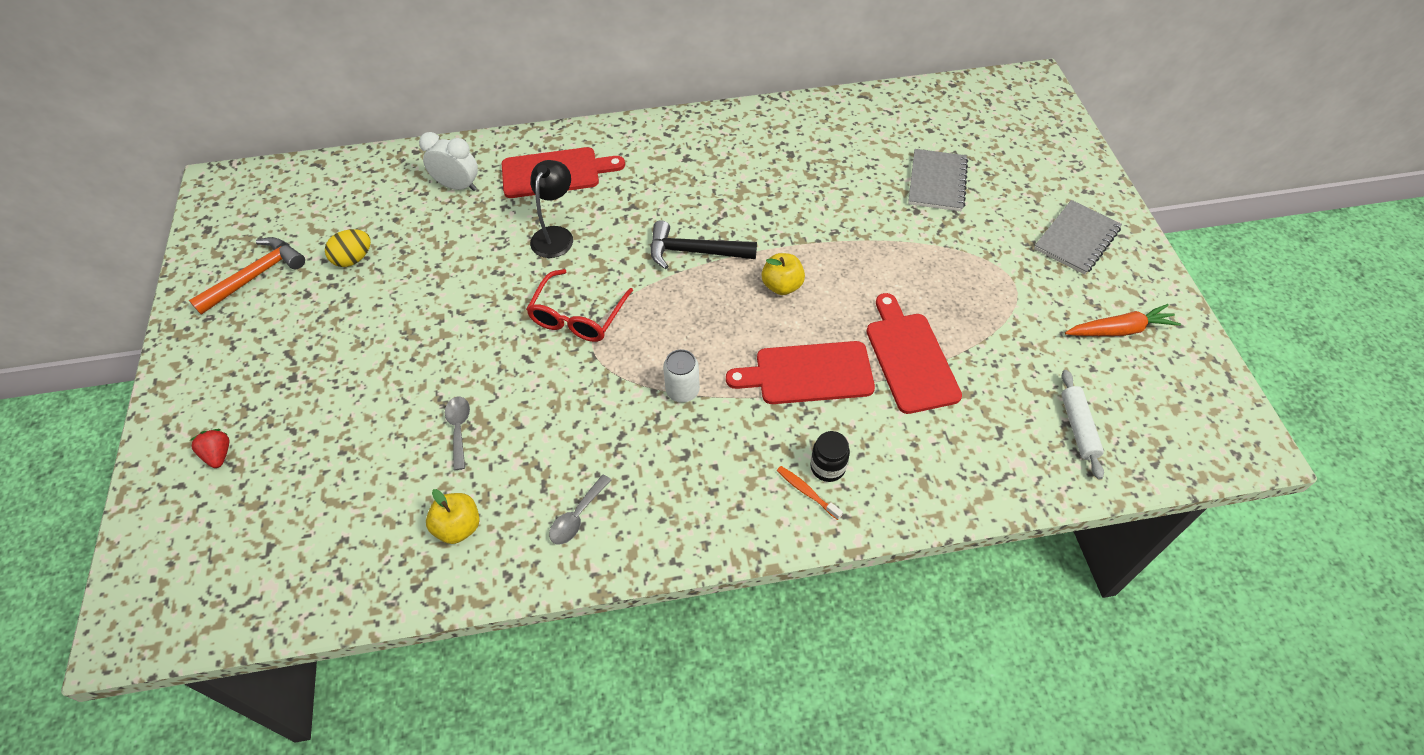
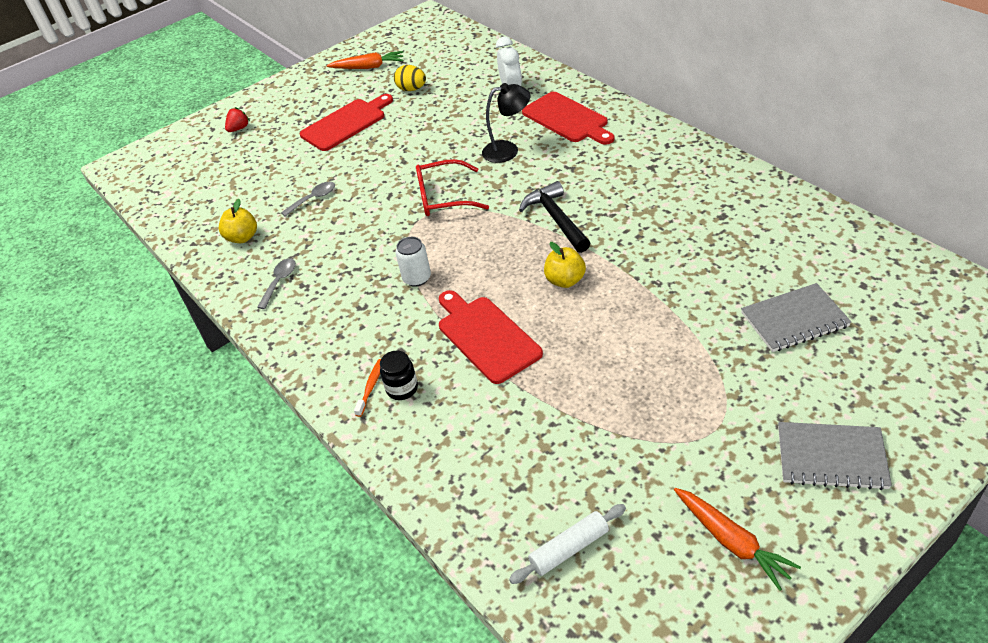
camera: 65 degrees right, 10 degrees down
orange hammer [189,237,305,315] -> orange carrot [327,51,403,69]
grey spoon [549,475,611,545] -> grey spoon turned 105 degrees clockwise [257,258,296,309]
red cutting board [867,293,962,414] -> red cutting board moved to [300,94,393,151]

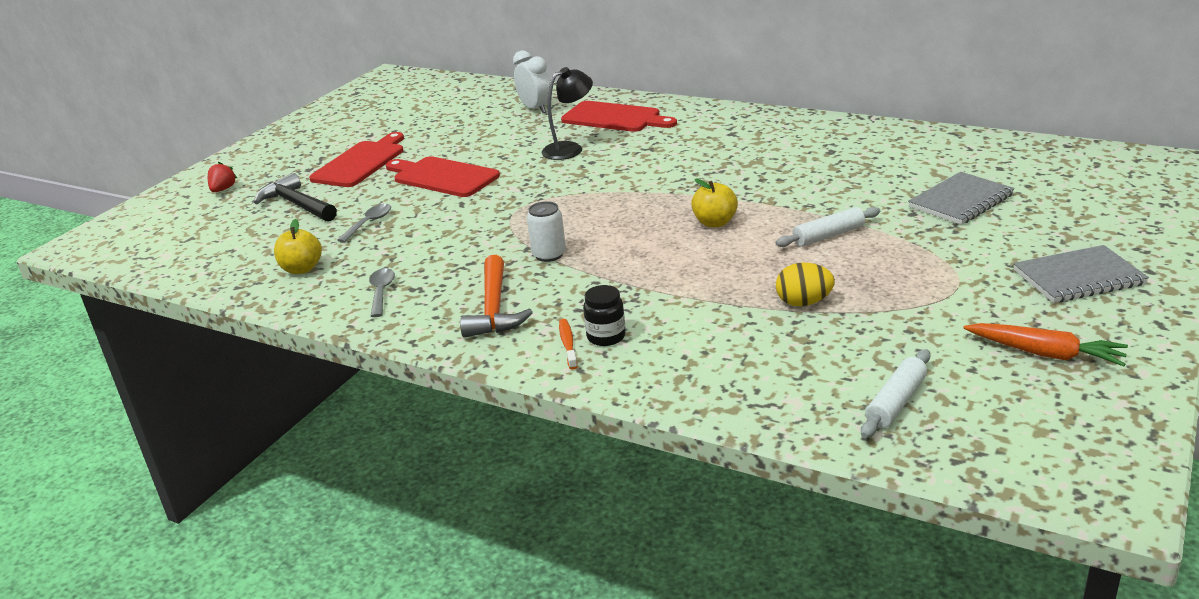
camera: 25 degrees left, 15 degrees down
orange carrot [327,51,403,69] -> none
yellow egg [394,65,426,91] -> yellow egg moved to [776,263,835,306]
red glasses [416,159,489,216] -> none
red cutting board [439,290,543,384] -> red cutting board moved to [386,156,500,197]
black hammer [519,181,590,253] -> black hammer moved to [254,173,337,222]
none -> orange hammer [460,255,533,338]
none -> white rolling pin [775,207,880,247]

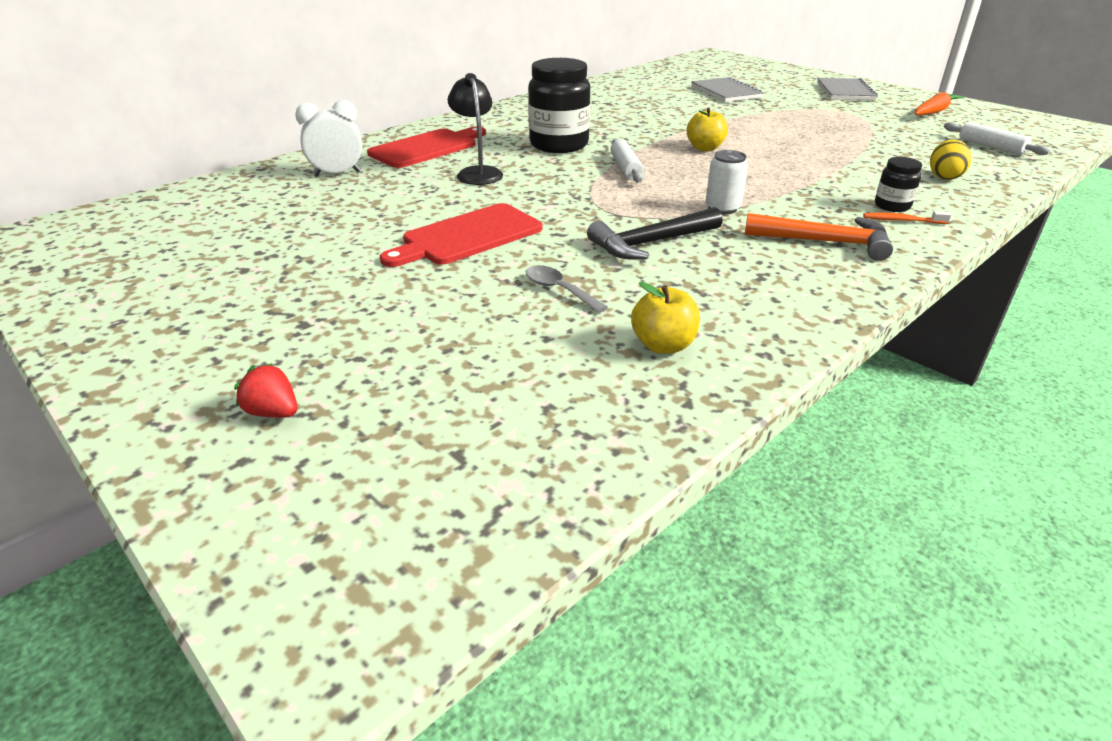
camera: 75 degrees left, 5 degrees up
black hammer [254,173,337,222] -> black hammer moved to [587,207,723,259]
red cutting board [309,132,404,187] -> none
grey spoon [369,268,395,317] -> none
white rolling pin [775,207,880,247] -> white rolling pin moved to [611,138,644,183]
yellow egg [776,263,835,306] -> yellow egg moved to [930,140,972,180]
none -> black jar [528,58,590,153]

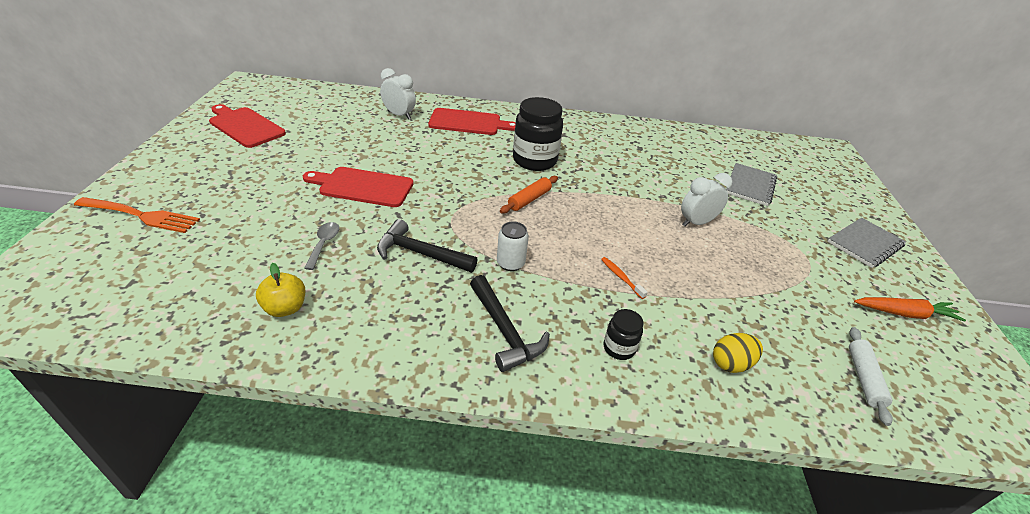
camera: 45 degrees right, 5 degrees up
red strawberry [234,363,298,418] -> orange fork [74,197,200,233]
black lamp [448,73,503,185] -> none
white rolling pin [611,138,644,183] -> orange rolling pin [500,176,558,214]
yellow apple [686,108,728,151] -> none
orange hammer [745,213,893,261] -> black hammer [470,275,550,372]
orange toothbrush [863,211,952,224] -> orange toothbrush moved to [601,257,648,299]
none -> red cutting board [209,104,286,148]
none -> white clock [681,173,732,227]

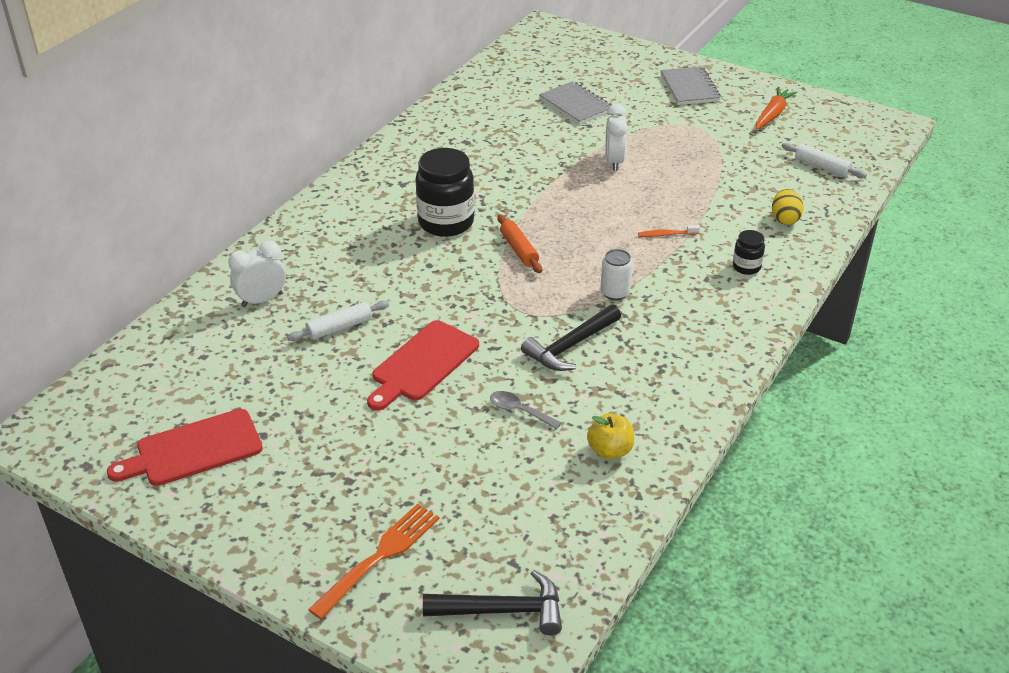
camera: 60 degrees left, 0 degrees up
red cutting board [428,108,516,135] -> none
black hammer [470,275,550,372] -> black hammer moved to [423,570,562,635]
none -> white rolling pin [287,301,389,341]

